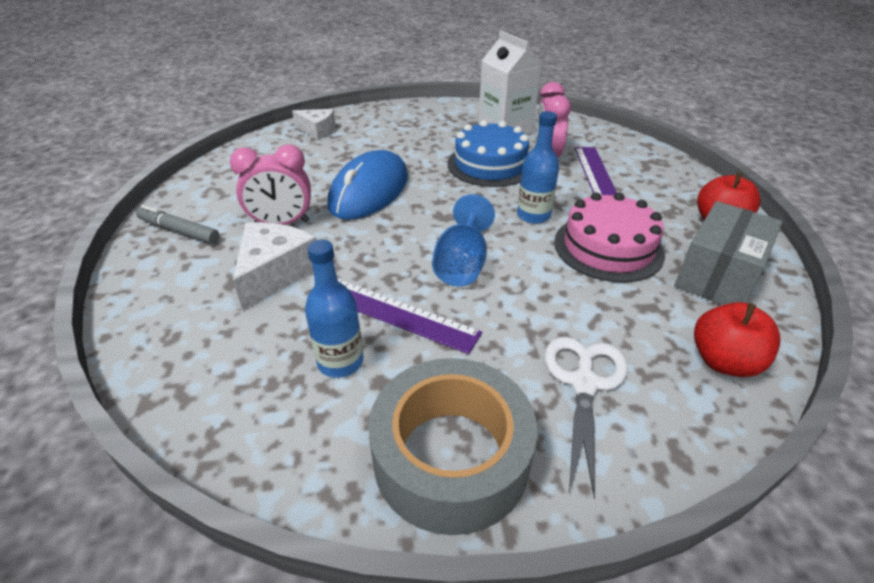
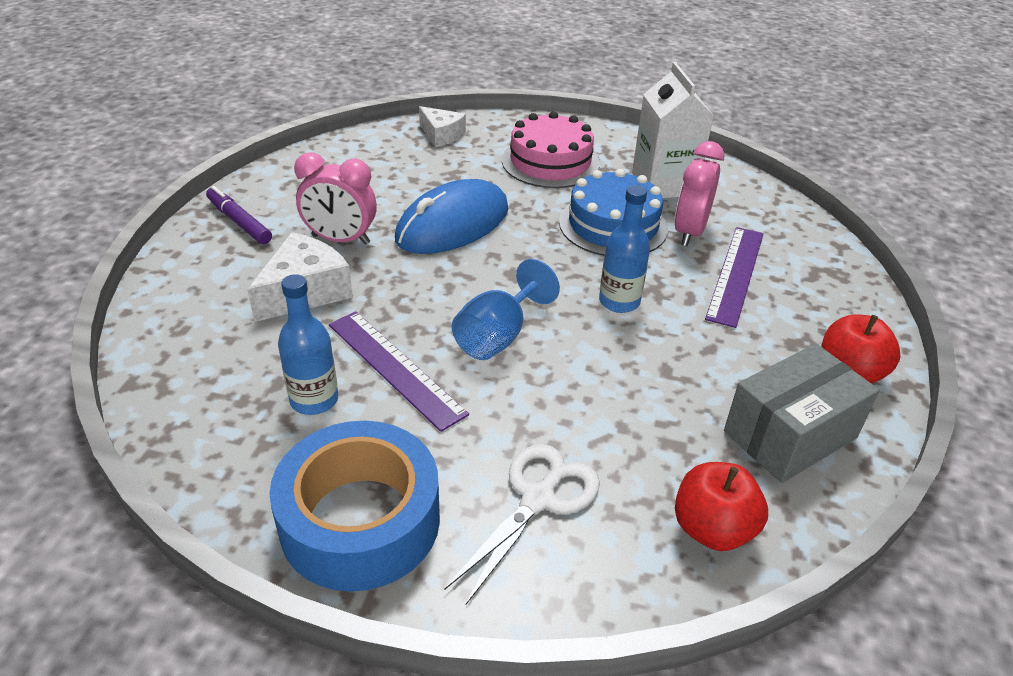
camera: 20 degrees right, 0 degrees up
grey marker [136,205,220,244] -> purple marker [206,186,272,244]
grey tape [369,358,537,535] -> blue tape [270,421,440,592]
pink cake [554,192,665,283] -> pink cake moved to [502,111,600,188]

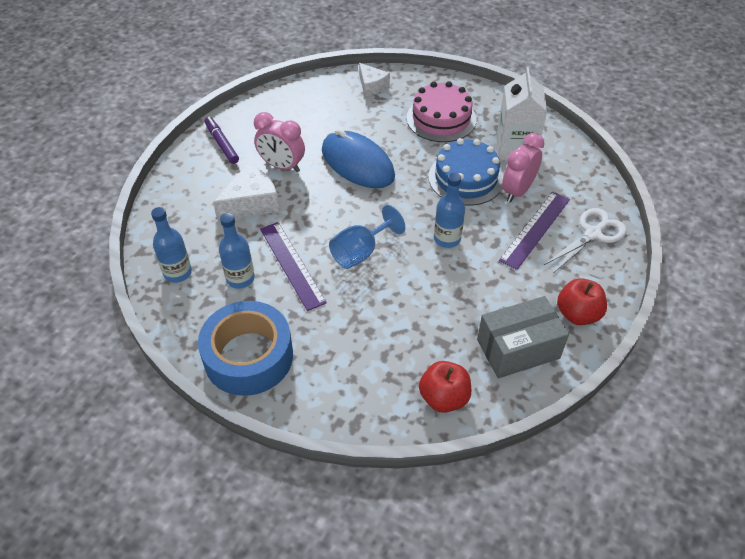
camera: 15 degrees right, 10 degrees up
blue mouse [395,179,509,254] -> blue mouse turned 75 degrees clockwise [322,129,395,188]
white scissors [445,444,600,604] -> white scissors moved to [544,208,627,272]
none -> blue bottle [151,207,192,283]

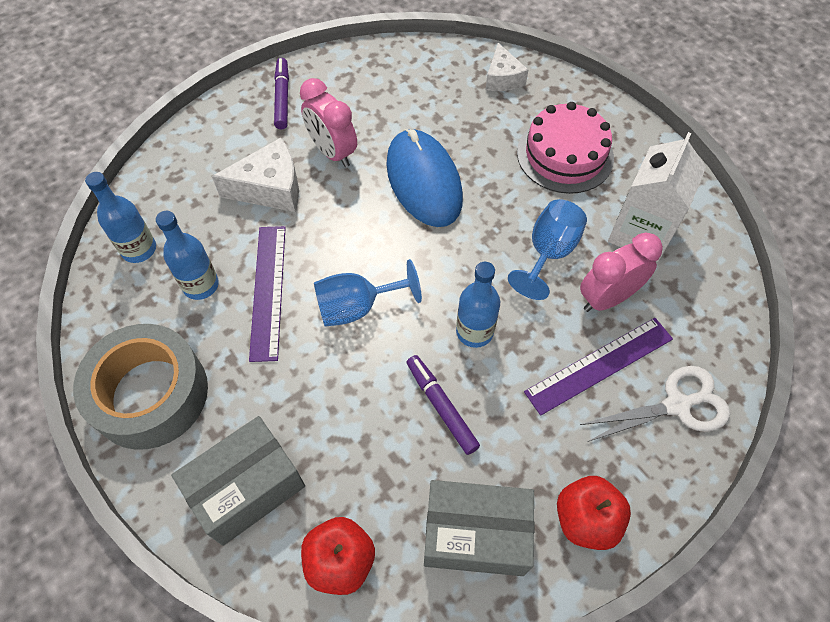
camera: 25 degrees right, 10 degrees up
blue tape [198,301,293,396] -> grey tape [73,324,208,450]
blue cake [428,138,503,206] -> blue goblet [508,199,587,300]
none -> grey box [171,416,305,546]
none -> purple marker [407,355,480,455]

